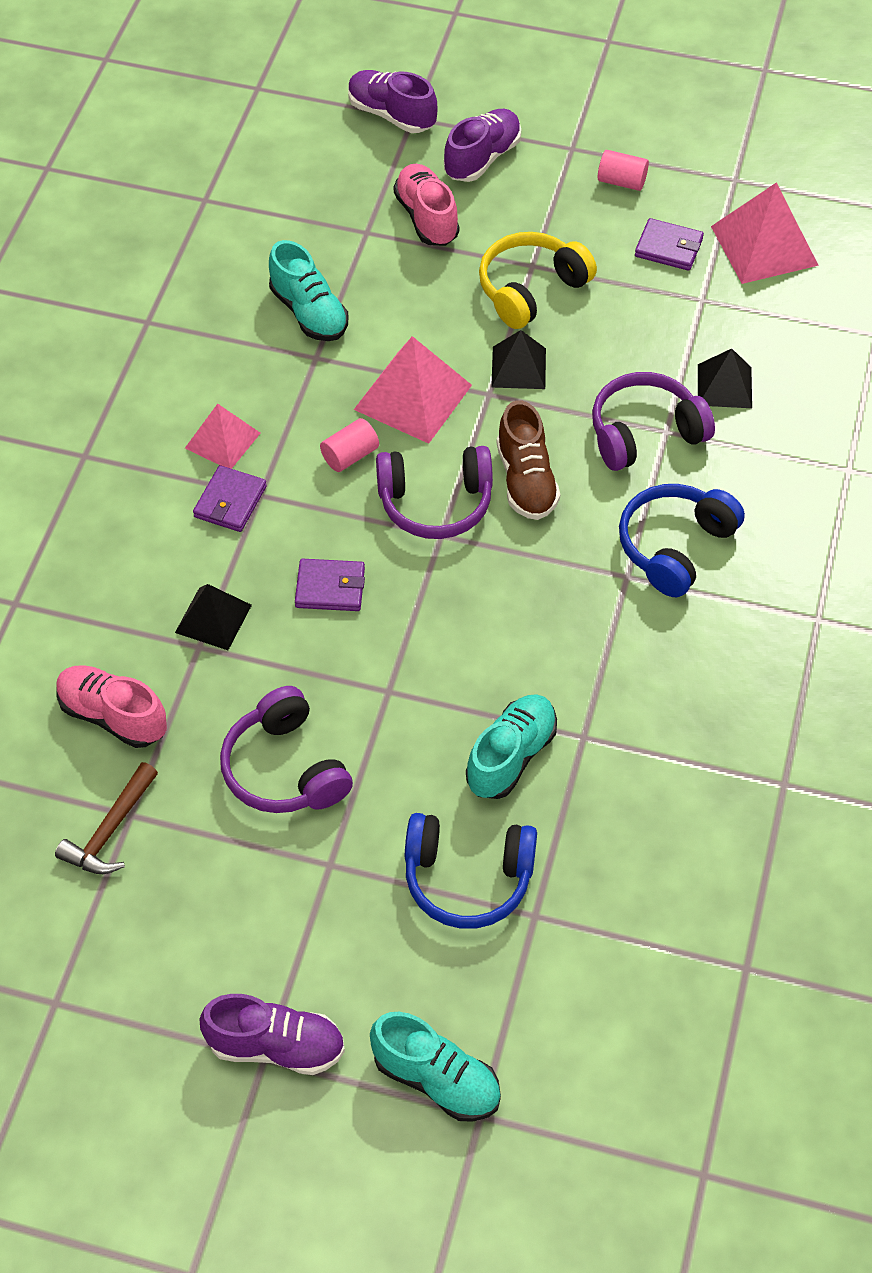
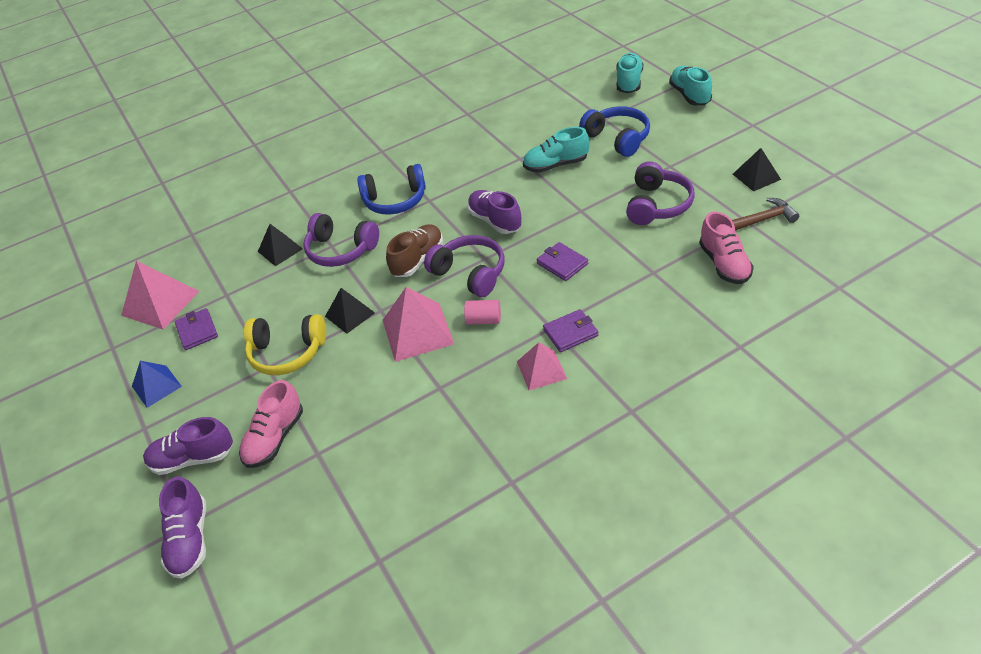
camera: 130 degrees left, 10 degrees down
black pyramid [175,584,252,650] -> black pyramid moved to [733,148,781,192]
purple shoe [200,994,345,1075] -> purple shoe moved to [468,190,522,234]
turquoise shoe [269,240,348,341] -> turquoise shoe moved to [616,53,643,93]
pink cylinder [598,150,649,191] -> blue pyramid [132,361,182,408]

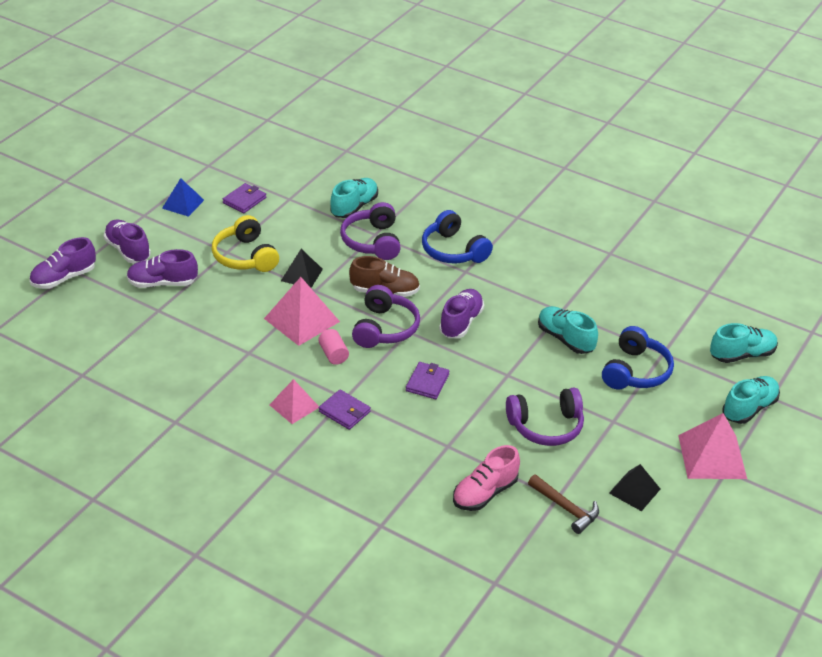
camera: 55 degrees right, 5 degrees down
pink pyramid [121,261,199,330] -> pink pyramid moved to [678,413,747,479]
pink shoe [239,380,303,468] -> purple shoe [127,249,198,288]
black pyramid [258,224,303,266] -> turquoise shoe [330,178,378,218]

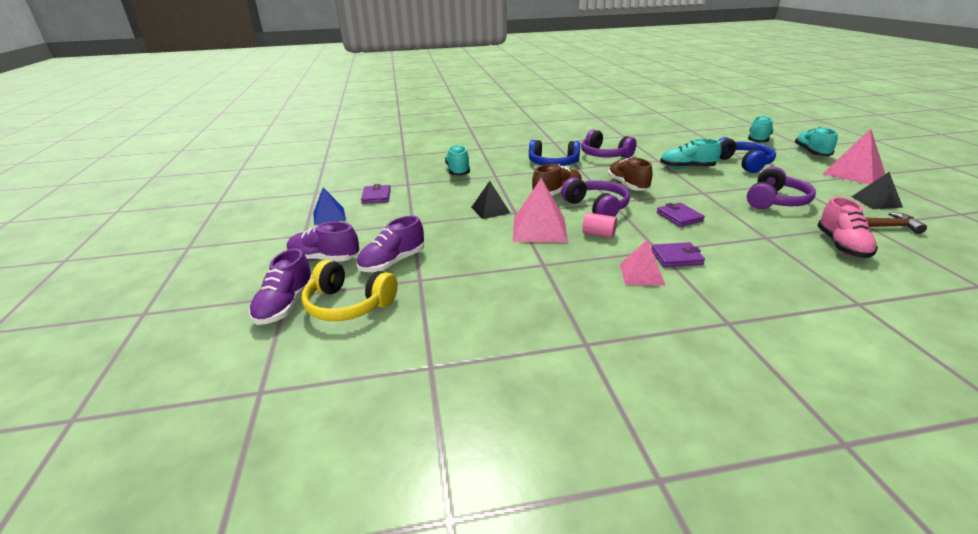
camera: 40 degrees left, 10 degrees down
yellow headphones [212,215,279,272] -> yellow headphones moved to [301,260,398,321]
purple headphones [340,202,401,260] -> purple headphones moved to [581,129,637,158]
purple shoe [439,289,484,338] -> brown shoe [608,157,652,190]

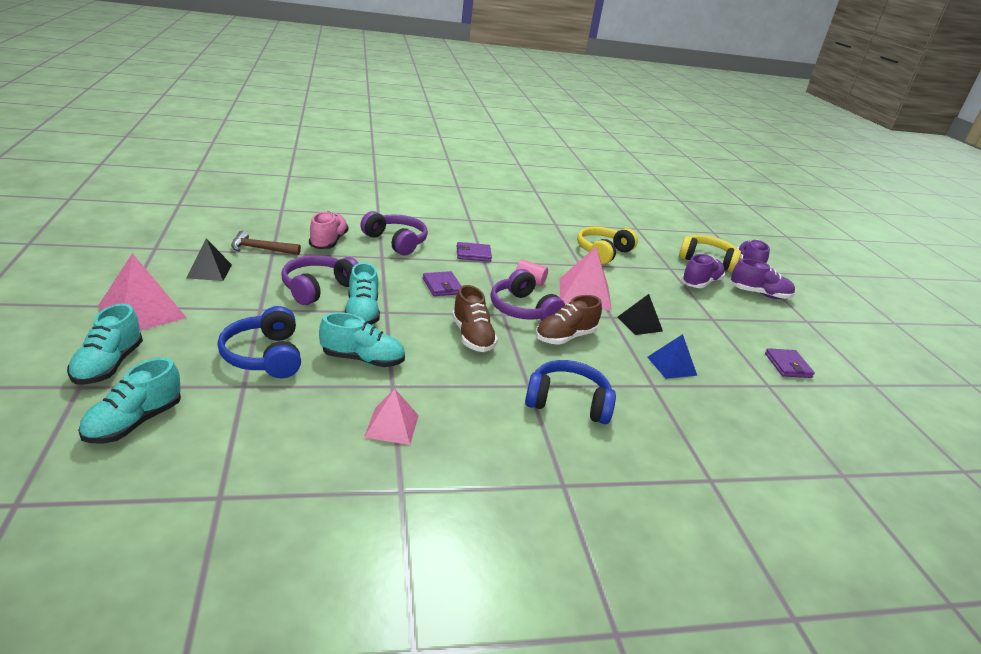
camera: 175 degrees right, 0 degrees up
blue pyramid [313,187,346,225] -> blue pyramid moved to [647,334,697,379]
turquoise shoe [445,145,470,176] -> turquoise shoe moved to [345,262,380,325]
purple headphones [581,129,637,158] -> purple headphones moved to [360,211,428,256]
pink pyramid [620,239,666,286] -> pink pyramid moved to [364,389,419,445]
none -> yellow headphones [577,227,638,264]

